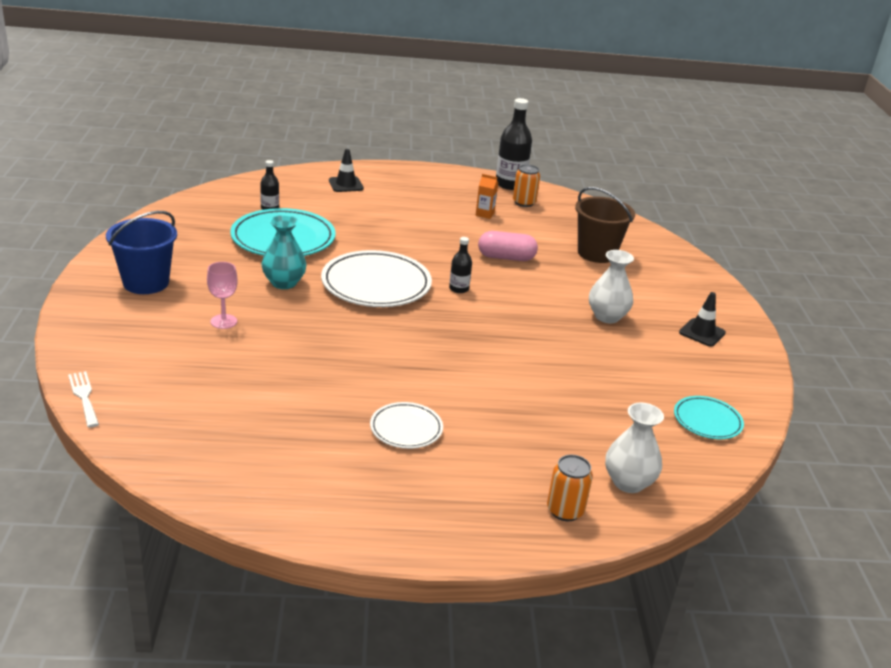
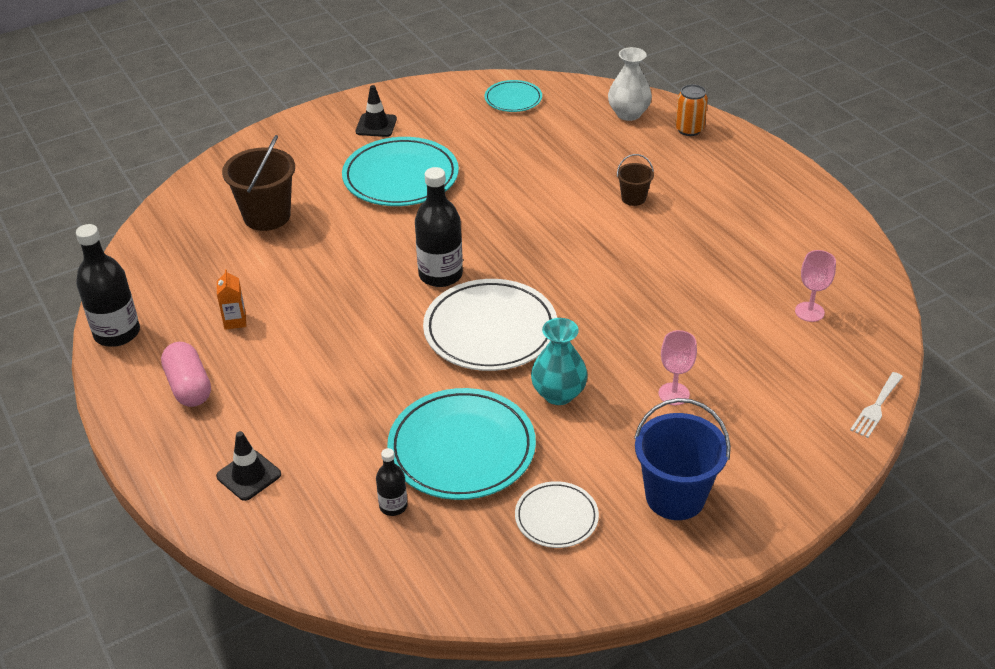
camera: 115 degrees left, 10 degrees up
white plate [370,402,443,449] -> white plate moved to [515,481,599,548]
black bottle [449,237,472,293] -> black bottle [415,167,463,287], size x1.88
pink capsule [478,231,538,261] -> pink capsule moved to [161,342,211,407]
orange can [513,164,540,207] -> none
white vase [589,250,634,323] -> turquoise plate [342,137,459,206]
none -> brown bucket [617,154,654,206]
none -> pink goblet [795,250,836,322]

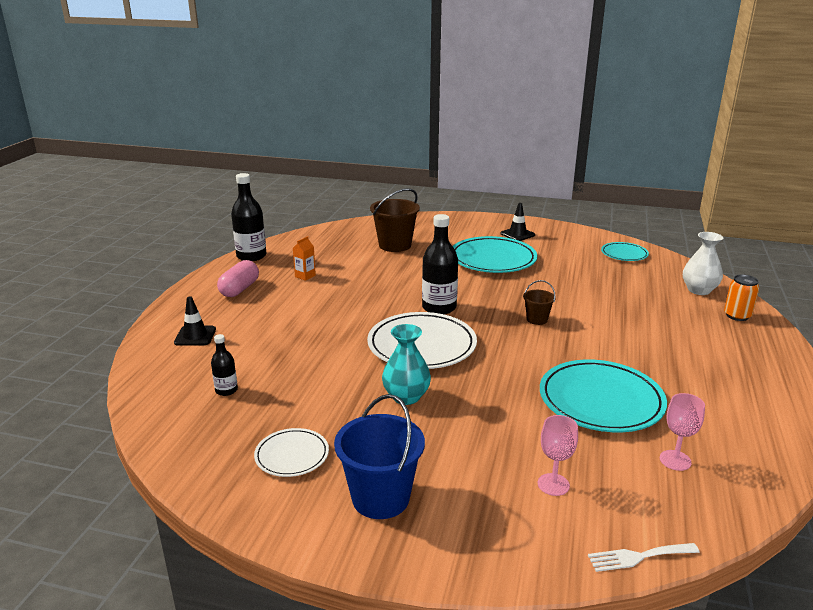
camera: 45 degrees right, 15 degrees down
turquoise plate [387,388,536,500] -> turquoise plate moved to [540,360,667,432]
brown bucket [617,154,654,206] -> brown bucket moved to [523,280,555,325]
pink goblet [658,330,697,405] -> pink goblet moved to [538,415,578,496]

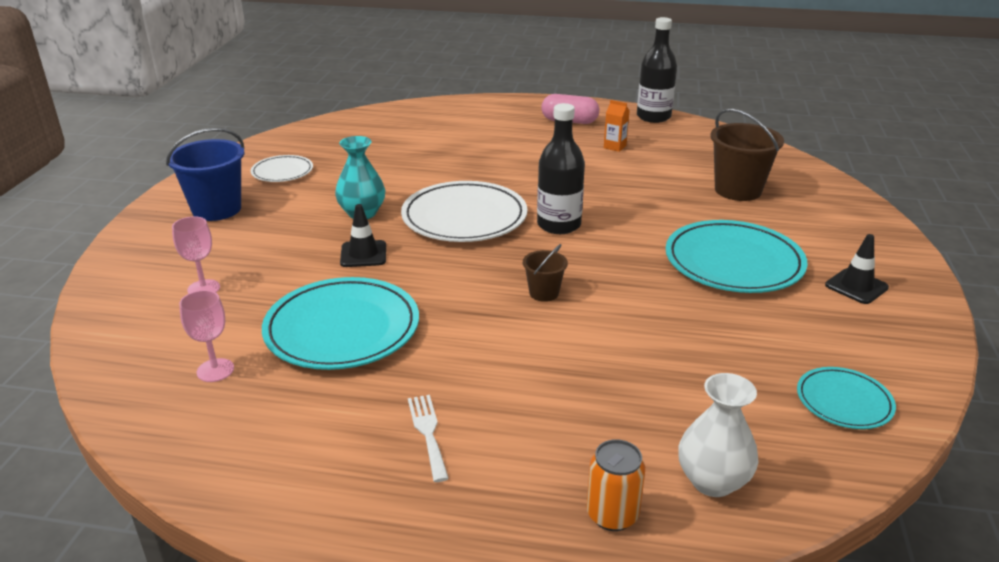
camera: 85 degrees right, 5 degrees up
black traffic cone [174,296,216,346] -> black traffic cone moved to [340,204,386,267]
black bottle [211,334,238,396] -> none
white fork [588,543,700,572] -> white fork moved to [408,395,449,482]

